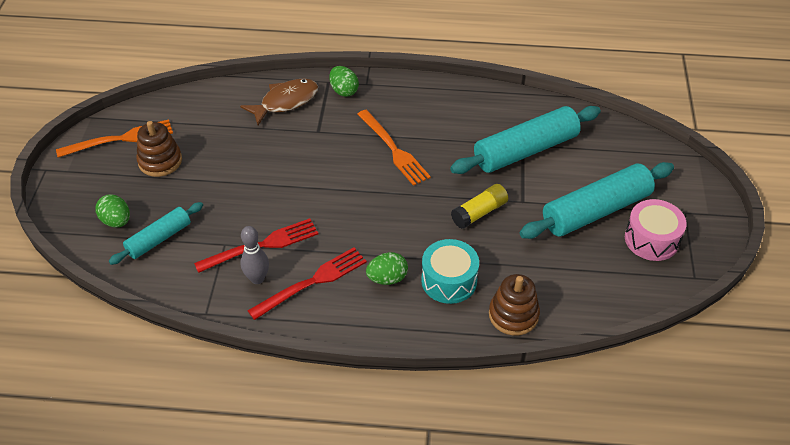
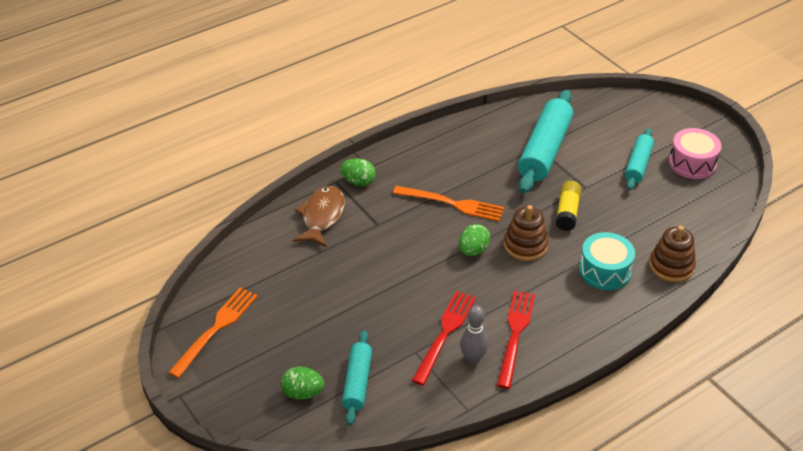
camera: 40 degrees left, 5 degrees down
brown stacking toy [136,121,182,177] -> brown stacking toy moved to [504,205,548,261]
green egg [366,252,408,285] -> green egg moved to [459,224,490,256]
turquoise rolling pin [520,162,674,239] -> turquoise rolling pin [625,128,654,190], size x0.58

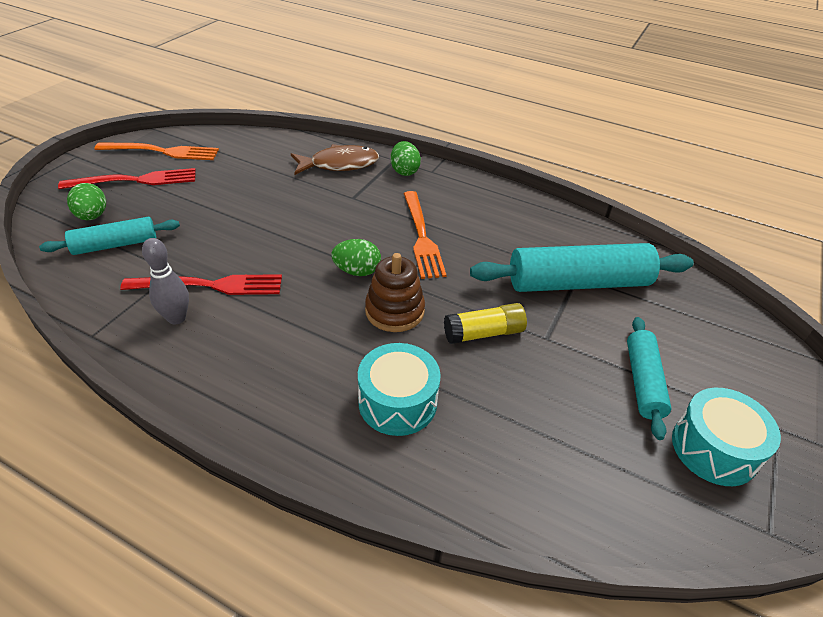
camera: 60 degrees right, 0 degrees up
red fork [497,290,535,389] -> red fork moved to [58,168,196,189]
turquoise rolling pin [625,128,654,190] -> turquoise rolling pin turned 75 degrees counterclockwise [627,317,671,440]
brown stacking toy [649,226,696,282] -> none
pink drum [669,128,721,179] -> turquoise drum [672,388,781,486]

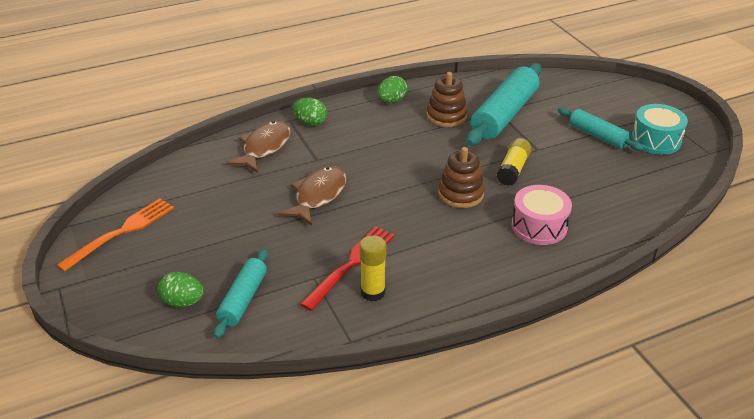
camera: 50 degrees left, 5 degrees down
red fork [58,168,196,189] -> none
grey bowling pin [142,238,189,325] -> yellow glue stick [359,235,386,302]
green egg [331,239,381,276] -> green egg moved to [377,76,408,103]
turquoise drum [358,343,441,436] -> pink drum [511,185,572,245]
orange fork [403,191,447,279] -> none
none -> brown fish [278,166,346,226]
none -> brown stacking toy [427,72,468,127]

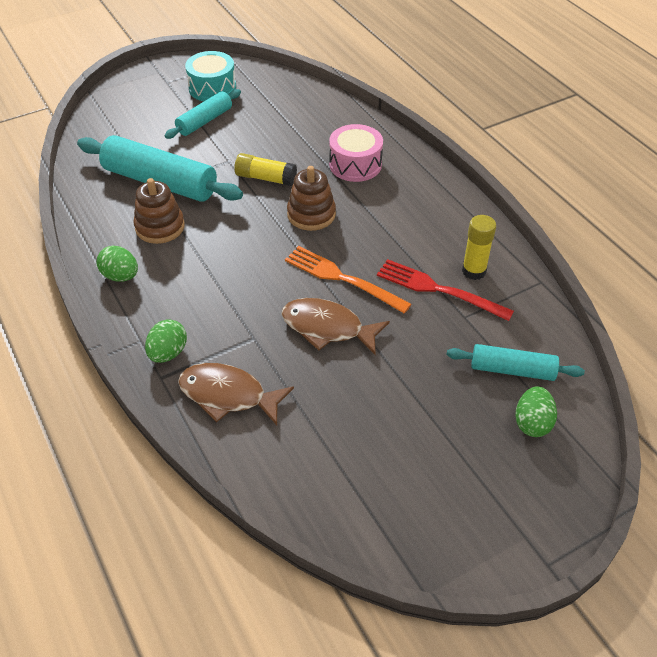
camera: 95 degrees left, 10 degrees up
orange fork [57,199,174,272] -> orange fork moved to [285,246,412,314]

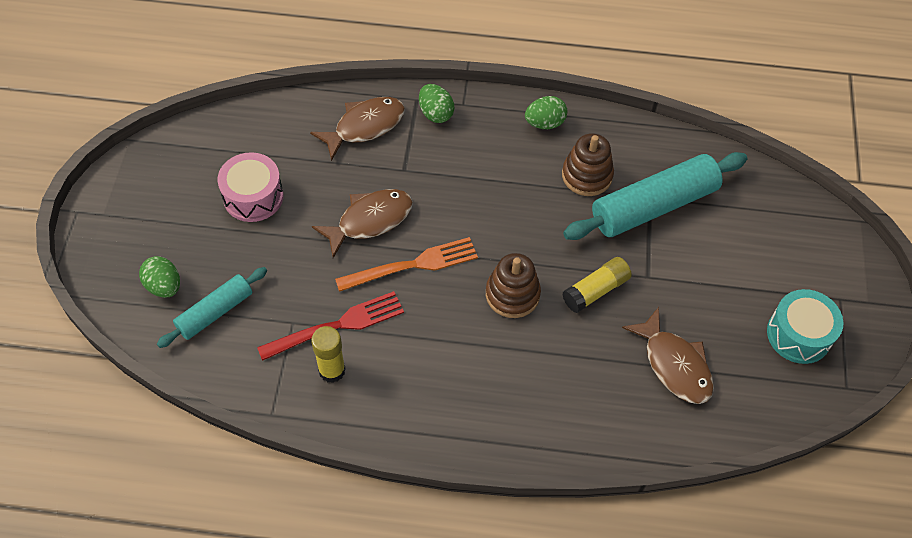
camera: 125 degrees right, 10 degrees up
turquoise rolling pin [164,89,241,139] -> none
pink drum [329,124,383,182] -> pink drum moved to [217,152,283,222]
none -> brown fish [622,307,714,404]

